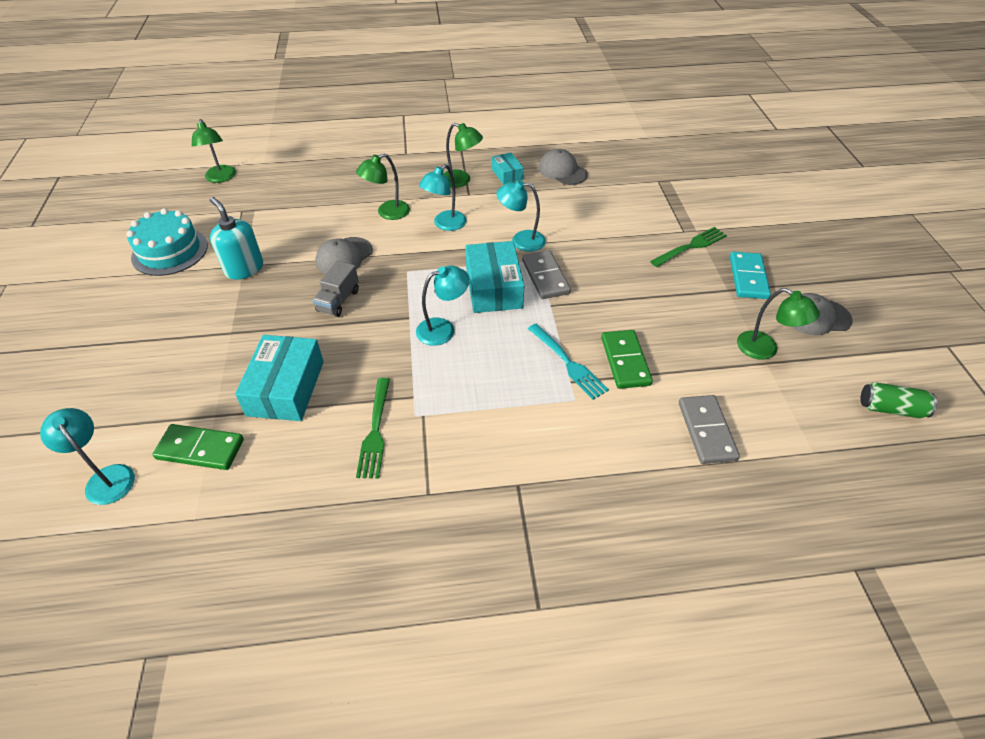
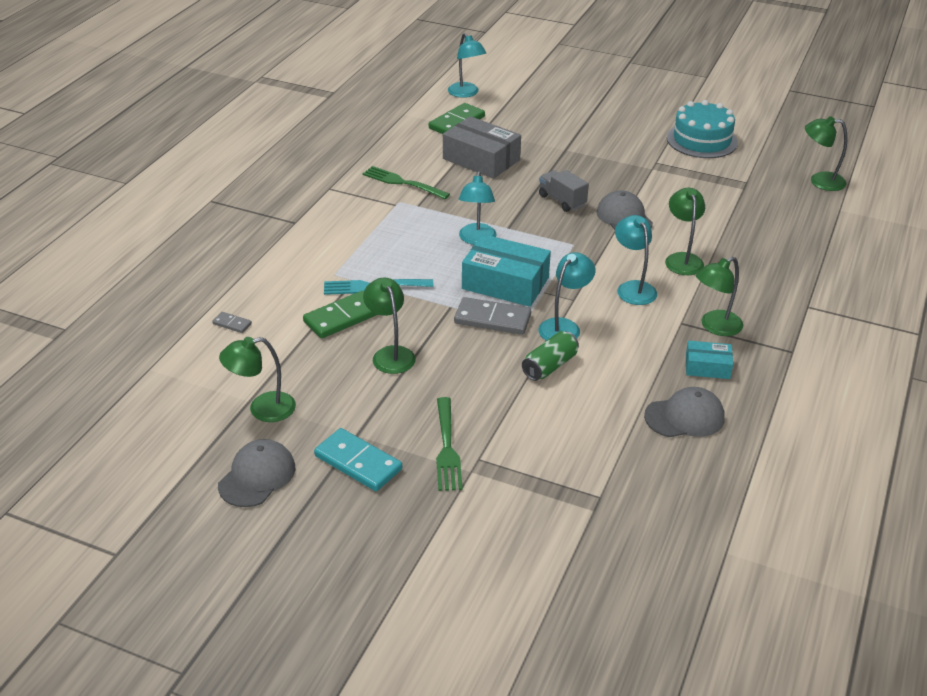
camera: 120 degrees right, 10 degrees down
turquoise lamp [40,408,135,505] -> turquoise lamp turned 75 degrees clockwise [448,33,486,98]
turquoise soap dispenser [210,197,263,280] -> none
turquoise box [235,335,324,421] -> grey box [443,116,521,179]
green domino [601,330,653,389] -> green domino turned 60 degrees counterclockwise [303,291,378,338]
grey domino [679,395,740,464] -> grey domino [212,312,252,333], size x0.49
green can [860,382,937,418] -> green can moved to [522,331,579,381]
none -> green lamp [363,278,416,374]

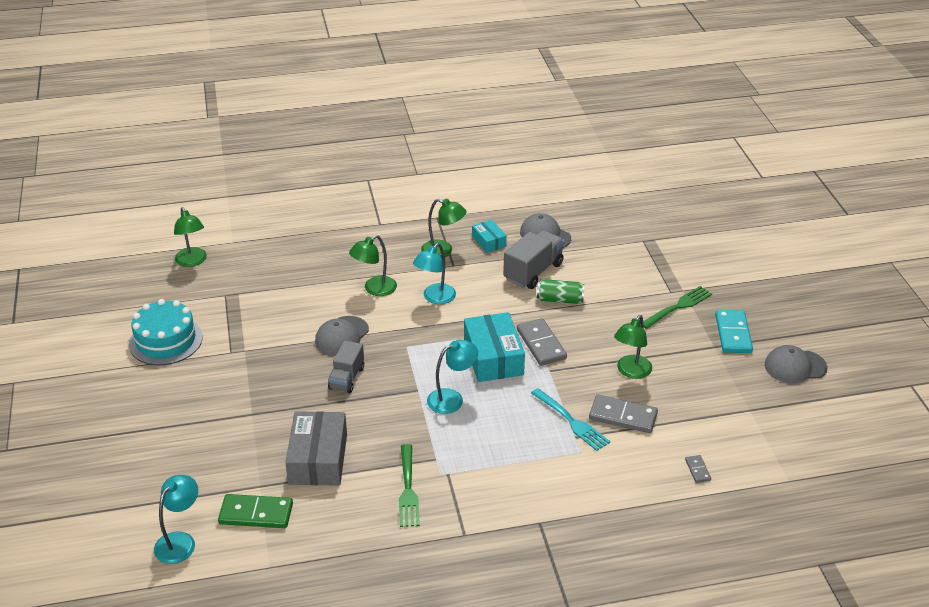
camera: 125 degrees left, 0 degrees up
green lamp [219,337,296,422] -> none
green domino [303,291,378,338] -> grey domino [589,395,658,433]
turquoise lamp [538,252,595,341] -> none
none -> grey truck [503,230,564,289]

